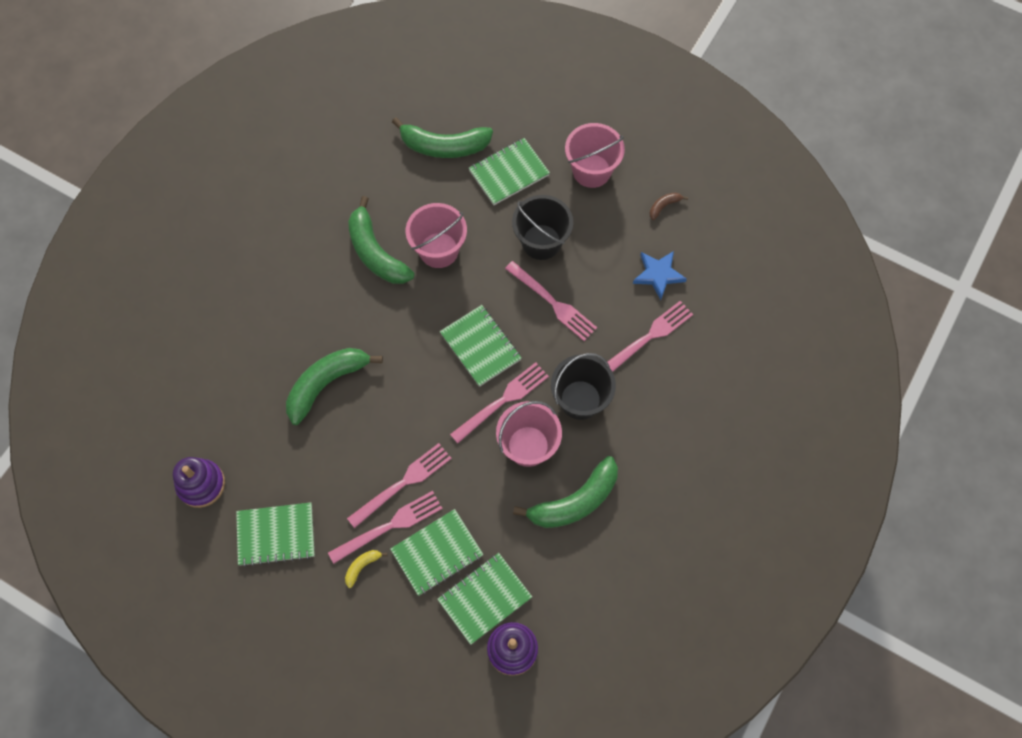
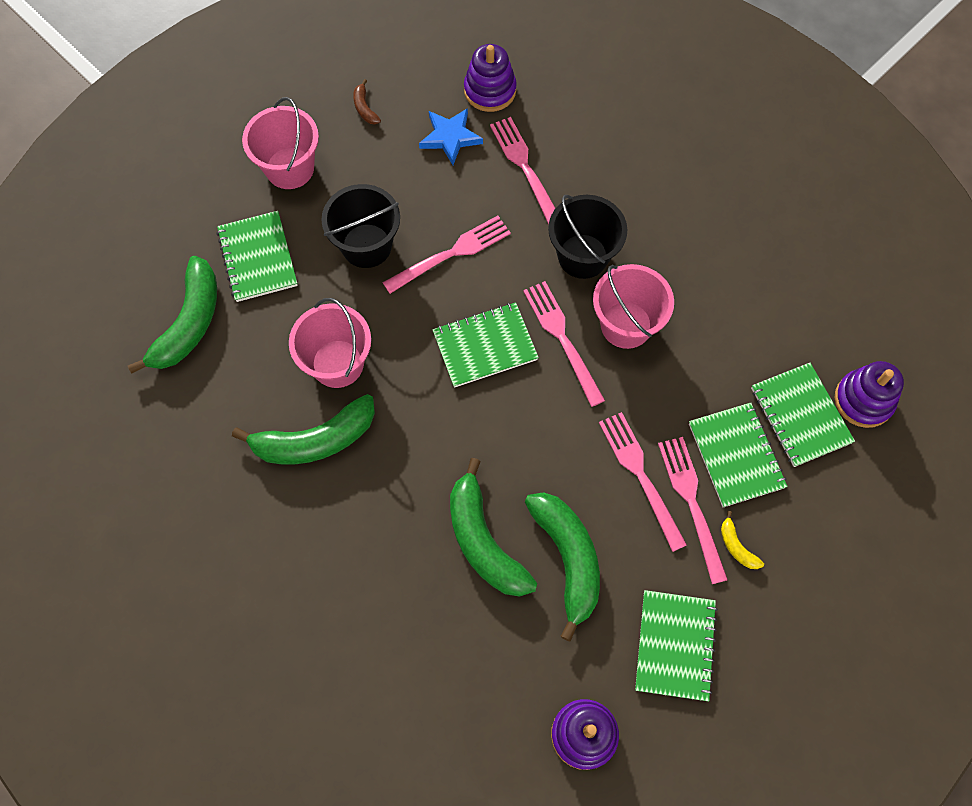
camera: 75 degrees left, 0 degrees up
green banana [513,456,618,528] -> green banana moved to [525,492,600,642]
none -> purple stacking toy [464,44,517,112]

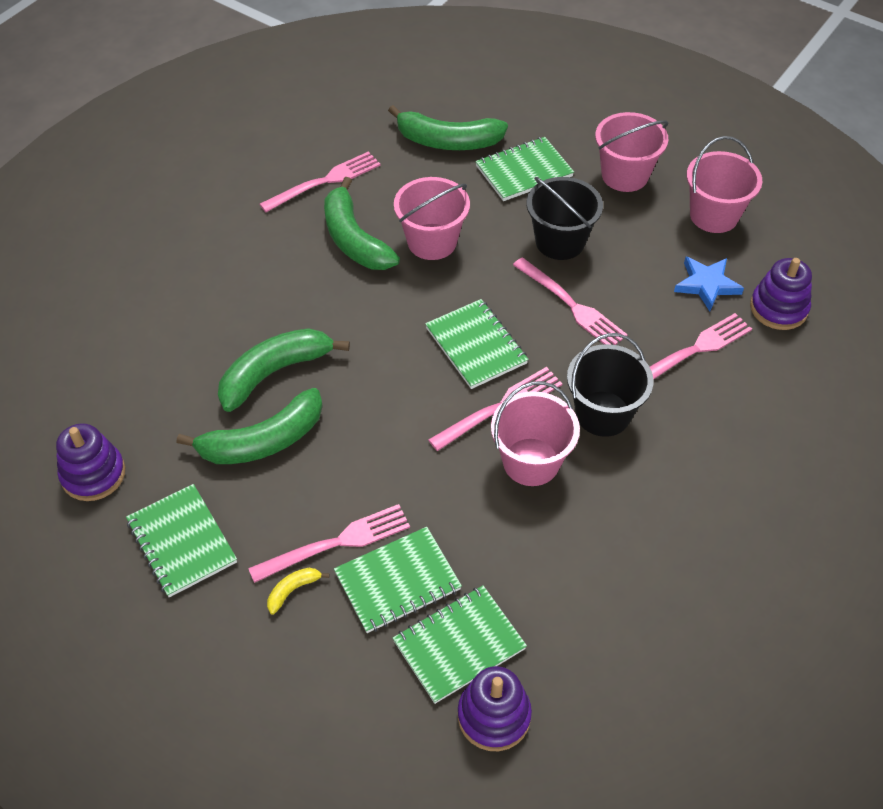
camera: 80 degrees right, 15 degrees down
brown banana [353,79,381,124] -> pink bucket [686,136,762,233]
pink fork [599,412,687,552] -> pink fork moved to [259,151,381,212]
green notebook [635,590,718,701] -> green notebook turned 60 degrees clockwise [126,484,237,597]

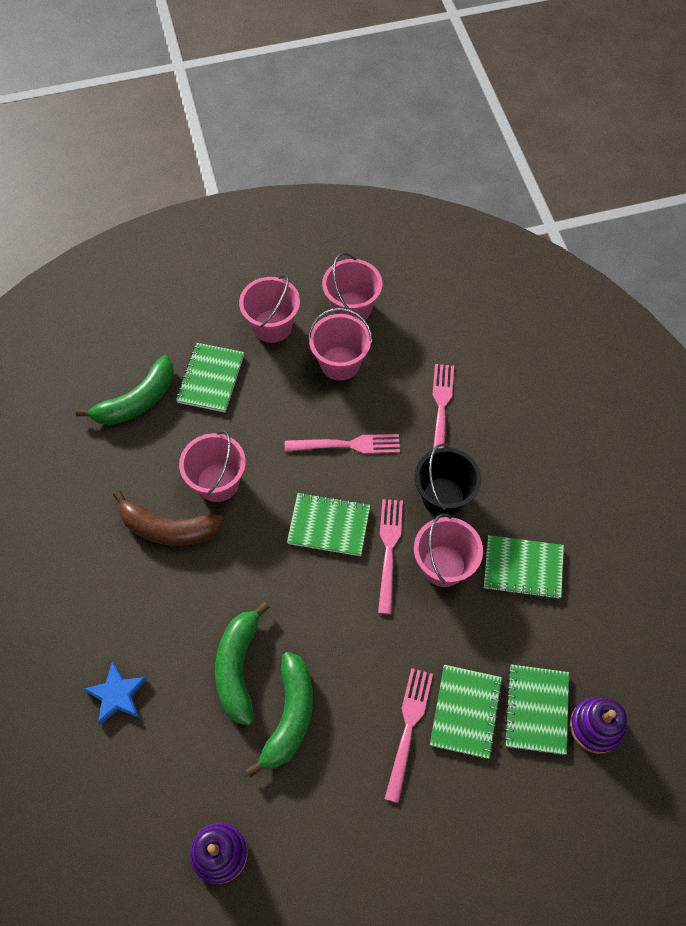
camera: 50 degrees left, 10 degrees up
green notebook [126,484,237,597] -> green notebook moved to [484,535,564,599]
pink fork [259,151,381,212] -> none
yellow banana [267,568,330,615] -> none
green banana [324,177,400,270] -> brown banana [113,490,224,546]
black bucket [527,177,603,260] -> none
blue star [674,257,744,311] -> blue star moved to [84,661,147,725]
purple stacking toy [750,258,812,330] -> none
none -> pink bucket [308,308,372,381]

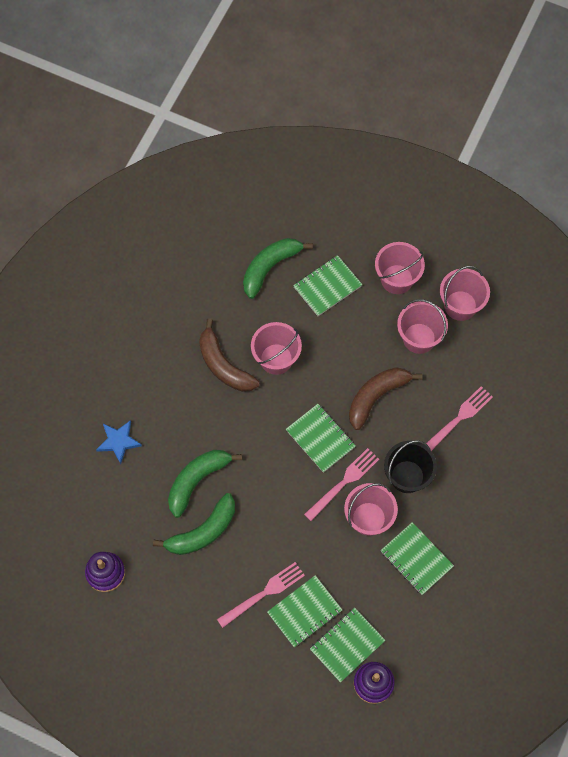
camera: 40 degrees right, 5 degrees up
green banana [76,355,174,425] -> green banana turned 135 degrees clockwise [243,238,313,299]
pink fork [285,434,400,454] -> brown banana [349,367,422,430]

